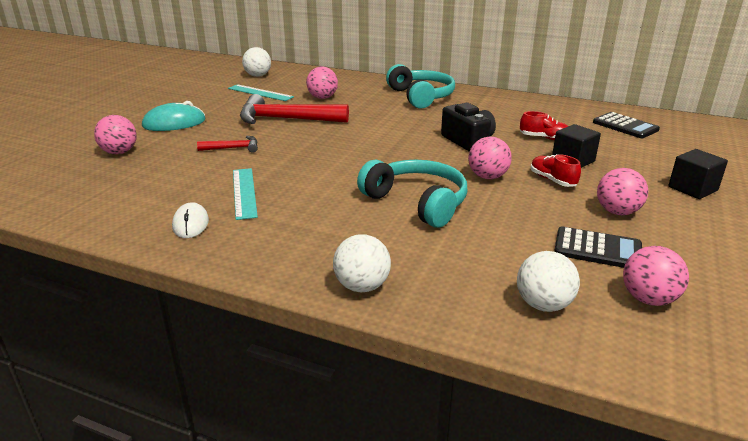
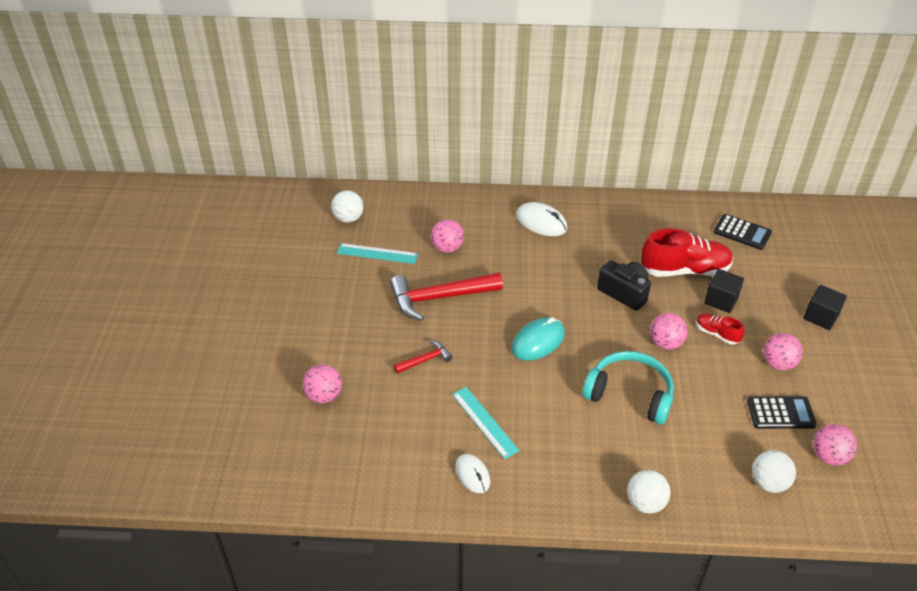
camera: 20 degrees left, 15 degrees up
turquoise mouse [142,101,205,131] -> turquoise mouse moved to [511,317,565,361]
turquoise headphones [386,64,455,109] -> white mouse [516,202,567,236]
red shoe [520,111,568,140] -> red shoe [641,228,733,277], size x2.00

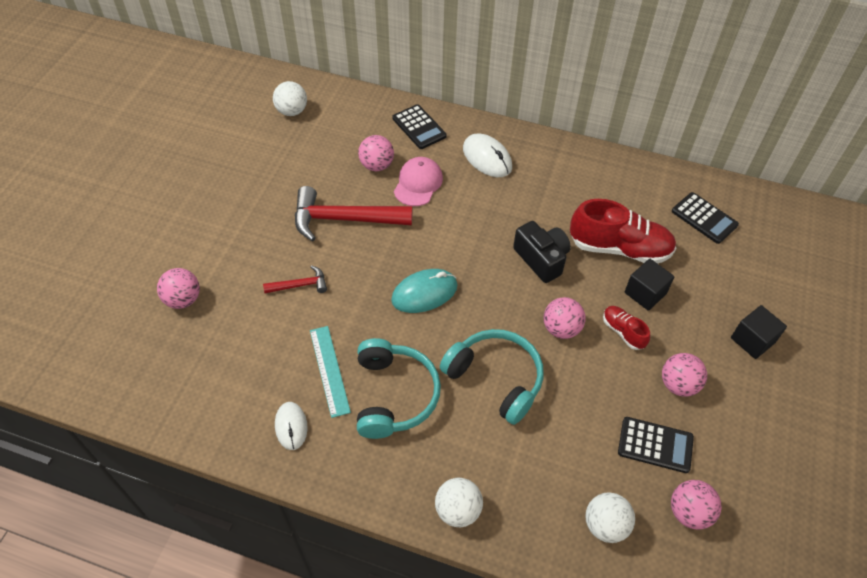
camera: 15 degrees right, 10 degrees up
turquoise ruler [337,243,418,264] -> none
none -> turquoise headphones [357,338,441,439]
none -> black calculator [392,104,447,149]
none -> pink cap [394,157,443,206]

